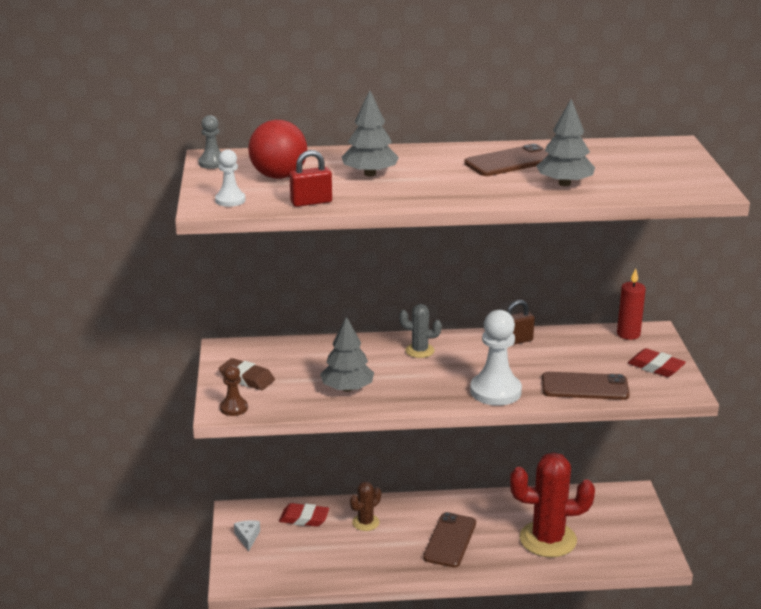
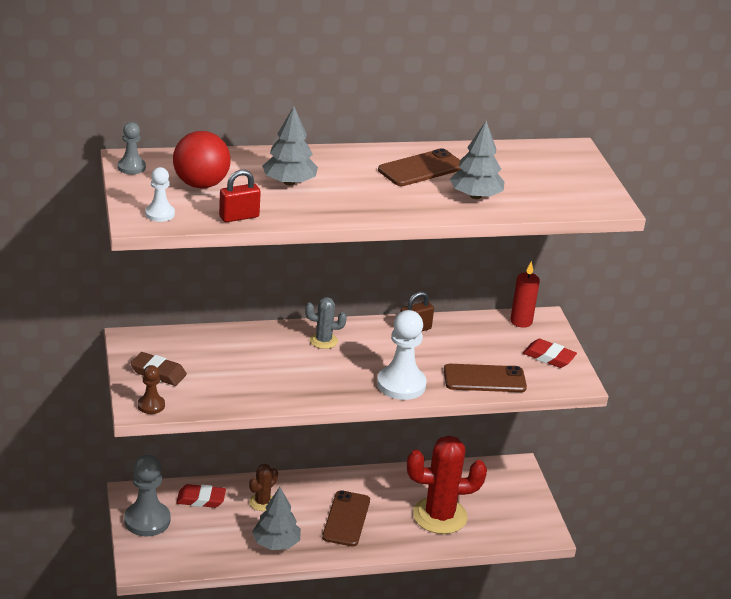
camera: 10 degrees left, 5 degrees up
white cheese [234,520,260,551] -> grey pawn [124,454,170,536]
grey tree [320,316,374,392] -> grey tree moved to [252,487,301,550]

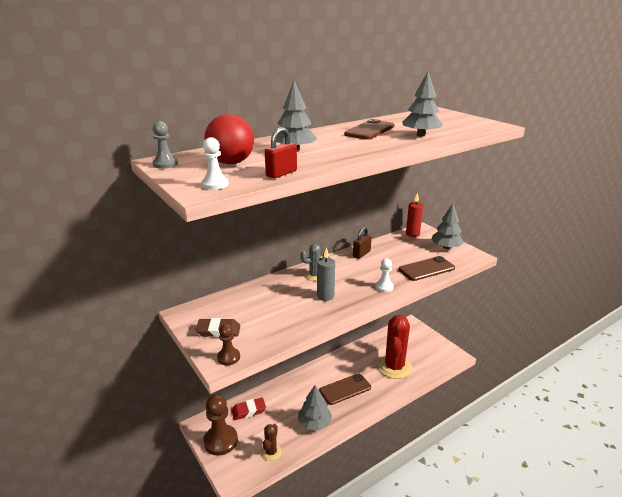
camera: 20 degrees left, 5 degrees down
grey pawn [124,454,170,536] -> brown pawn [203,394,238,456]
brown cactus [249,464,278,511] -> brown cactus moved to [261,424,282,461]
brown phone [322,490,370,546] -> brown phone turned 75 degrees clockwise [319,373,371,405]
white pawn [377,310,427,400] -> white pawn [375,258,394,292], size x0.53
red cactus [407,435,487,534] -> red cactus turned 45 degrees counterclockwise [377,315,412,379]
red eraser [523,339,577,368] -> grey tree [431,204,464,249]
none -> grey candle [317,247,335,301]

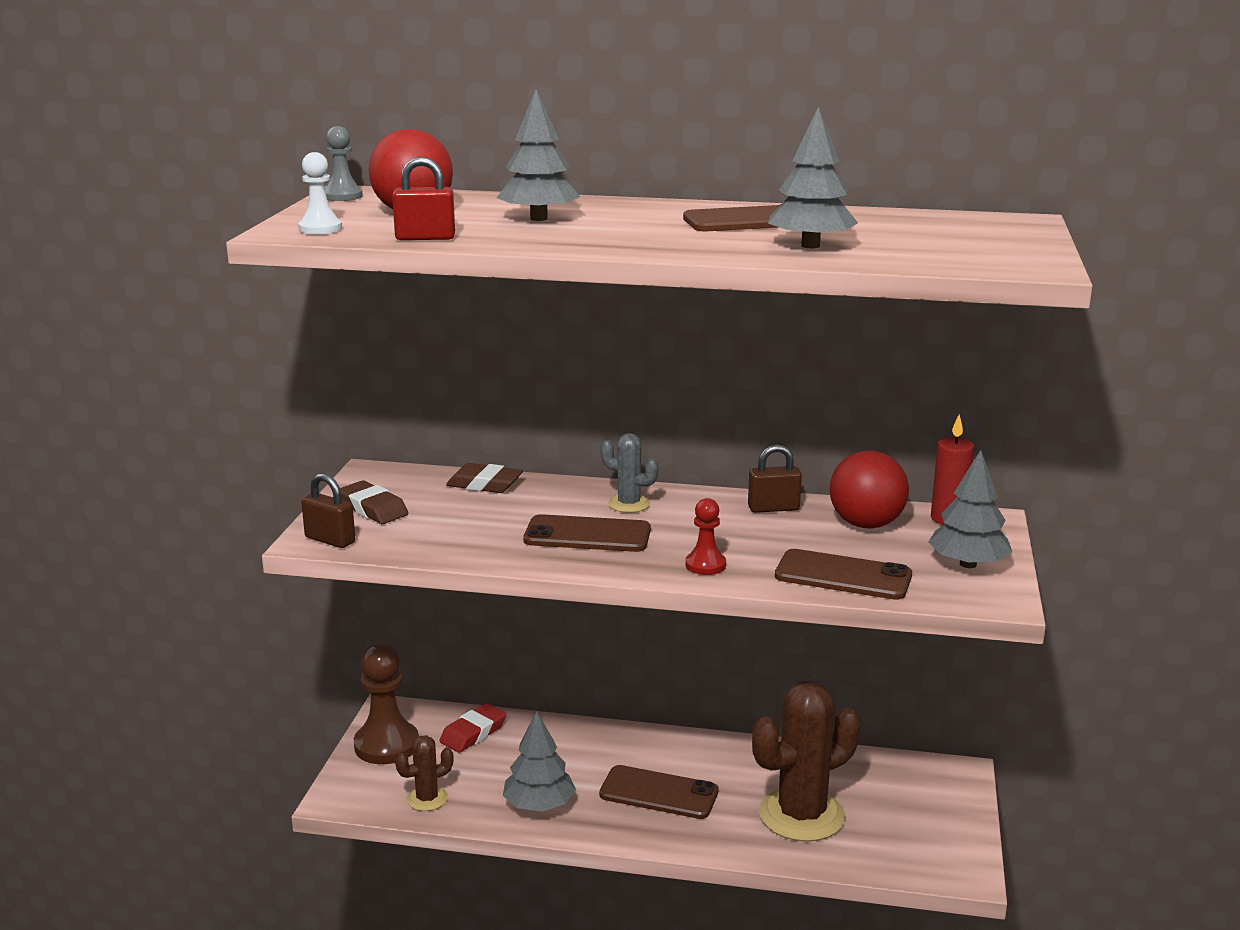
camera: 45 degrees right, 5 degrees down
brown pawn [217,324,240,365] -> brown padlock [301,473,355,548]
red eraser [231,397,266,420] -> red eraser turned 75 degrees counterclockwise [439,703,506,753]
grey candle [317,247,335,301] -> brown phone [524,514,651,552]
white pawn [375,258,394,292] -> red pawn [685,498,726,575]
red cactus [377,315,412,379] -> brown cactus [752,681,860,842]
none -> brown eraser [446,463,523,493]
none -> red ball [830,450,909,529]

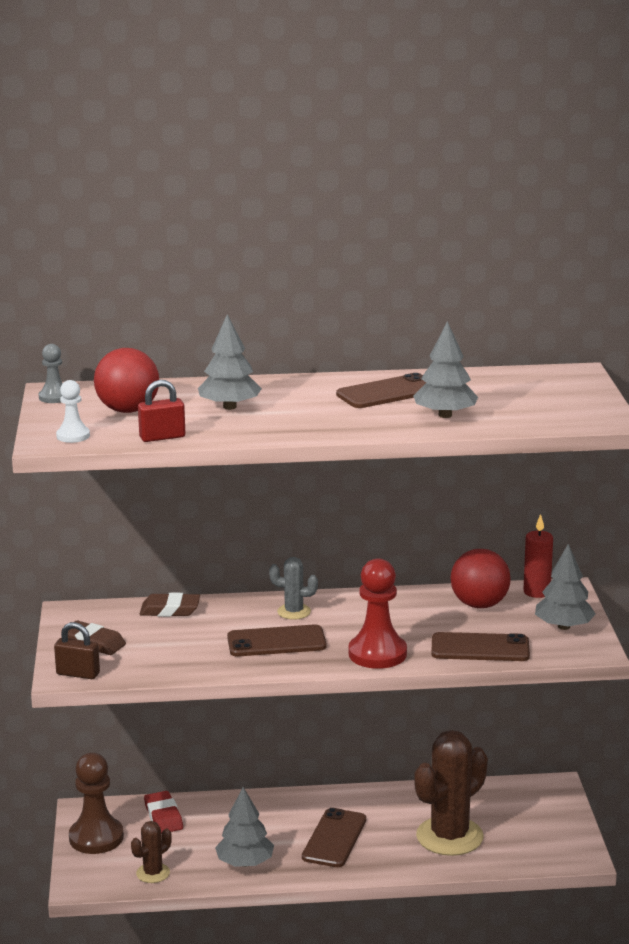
camera: 15 degrees left, 0 degrees up
red eraser [439,703,506,753] -> red eraser turned 45 degrees counterclockwise [144,791,183,833]
brown phone [599,765,719,819] -> brown phone turned 75 degrees counterclockwise [302,808,366,867]
red pawn [685,498,726,575] -> red pawn [348,558,407,669], size x1.88
brown padlock [748,444,802,513] -> none

